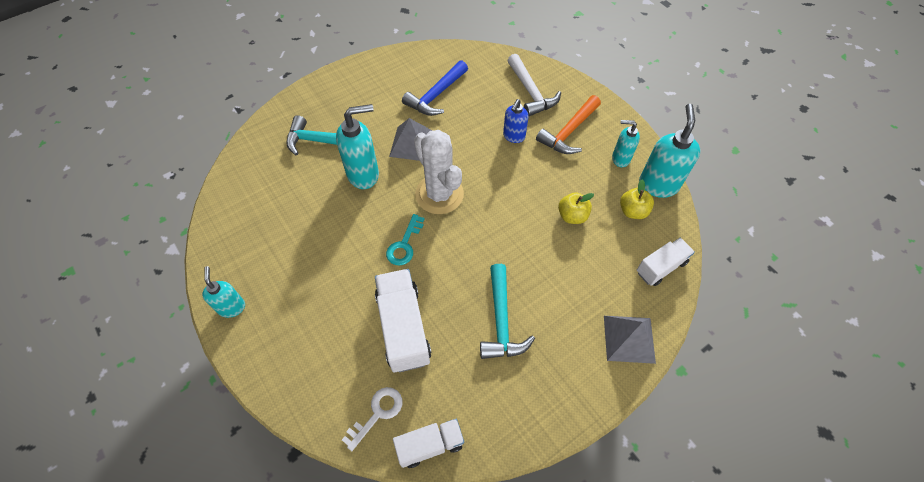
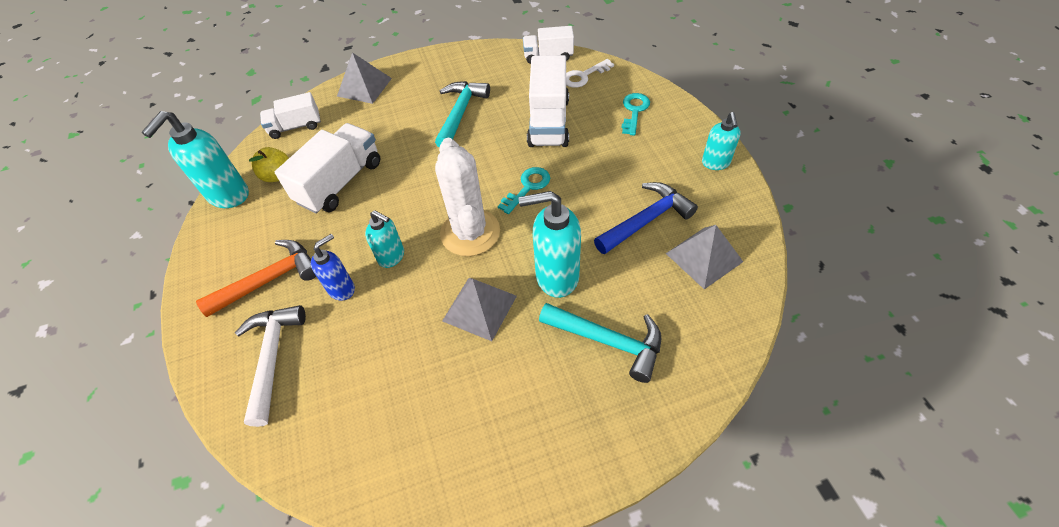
camera: 160 degrees left, 5 degrees down
blue hammer [402,60,468,116] -> blue hammer moved to [594,182,698,254]
yellow apple [558,192,594,224] -> white truck [275,123,380,214]
turquoise soap dispenser [612,120,640,167] -> turquoise soap dispenser moved to [365,210,404,268]
none -> turquoise key [621,93,650,136]
none -> grey pyramid [666,225,743,289]

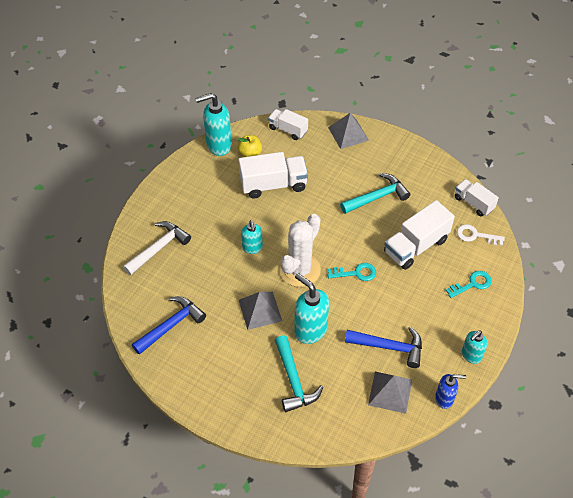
camera: 45 degrees right, 0 degrees up
orange hammer [196,240,316,317] -> none
blue soap dispenser [311,234,355,301] -> blue soap dispenser moved to [435,374,466,409]
none -> blue hammer [132,296,206,355]

